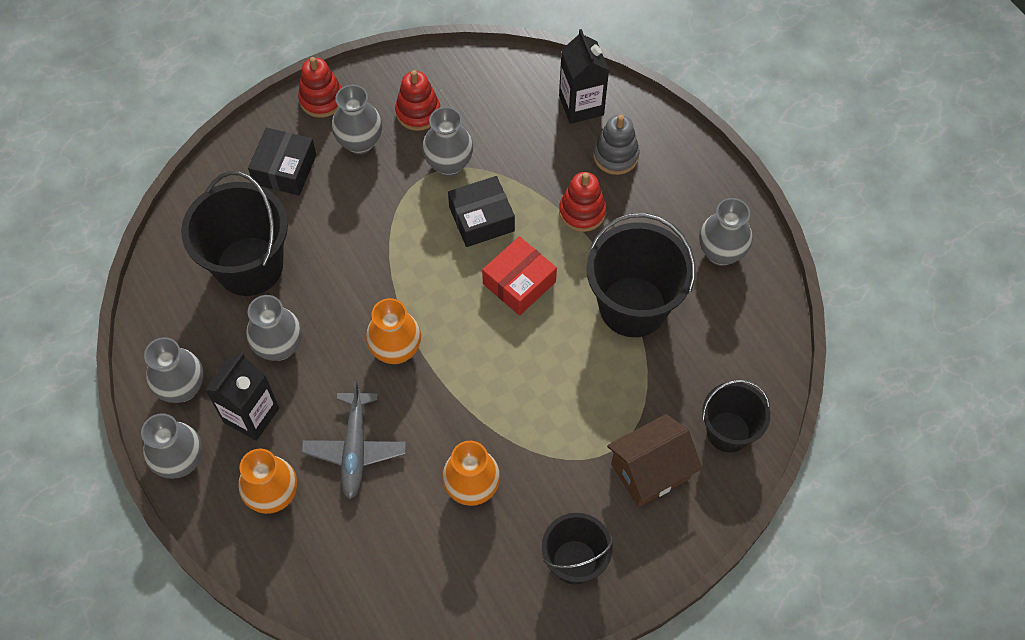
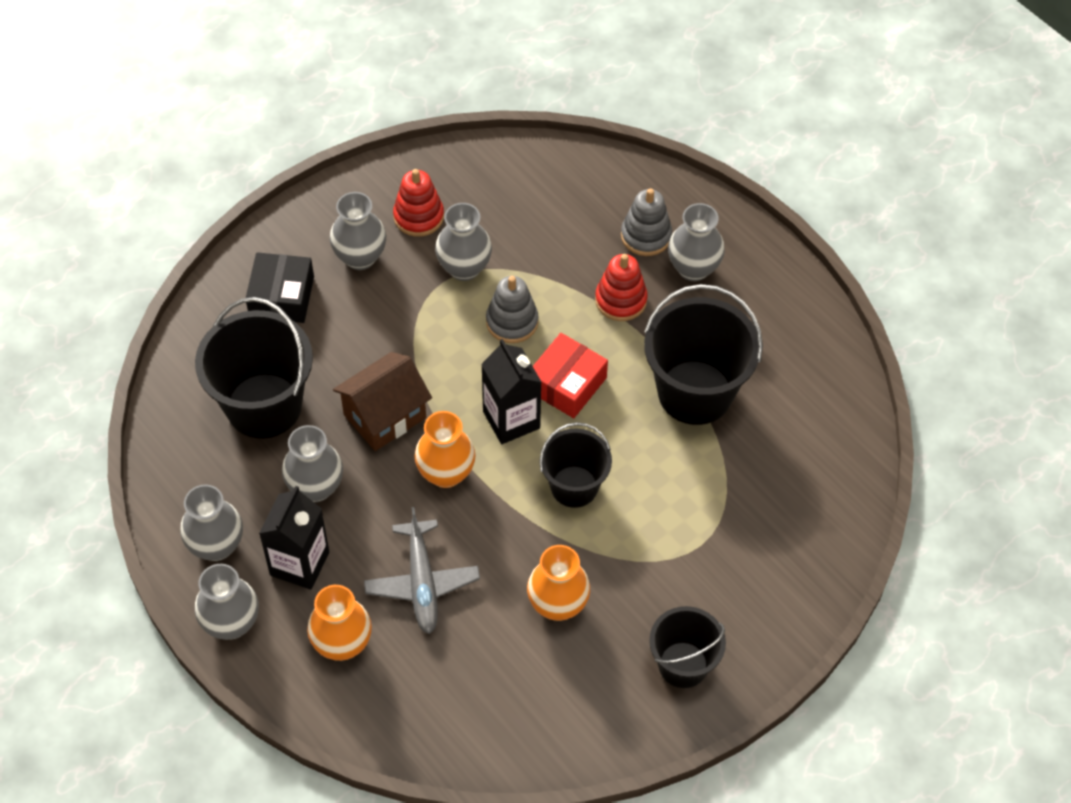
camera: 10 degrees left, 5 degrees down
red stacking toy [298,57,342,118] -> none
black box [448,176,515,247] -> grey stacking toy [486,276,538,343]
black carton [559,29,609,124] -> black carton moved to [481,339,541,444]
brown house [607,414,702,507] -> brown house moved to [333,352,432,451]
grey vase [699,198,752,266] -> grey vase moved to [668,203,725,281]
black bucket [702,380,770,453] -> black bucket moved to [540,422,612,508]

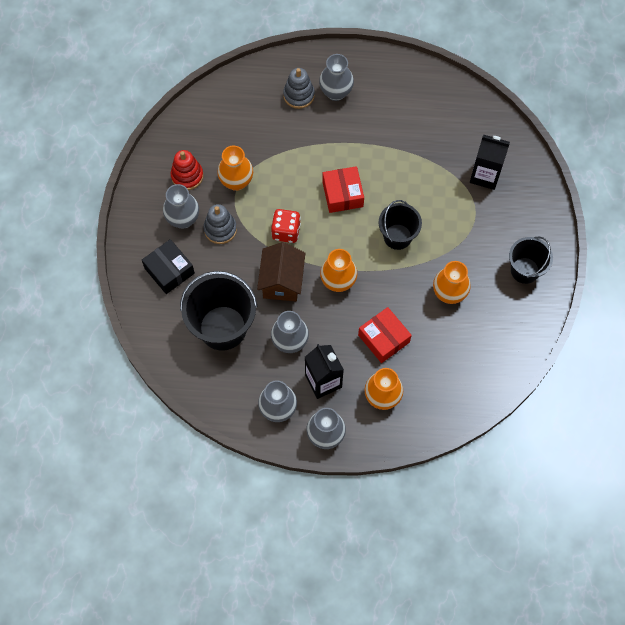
camera: 45 degrees left, 10 degrees up
grey plane [364,507,480,634] -> red box [358,307,412,363]
grey vase [435,203,492,281] -> orange vase [217,146,253,191]
black carton [481,339,541,444] -> black carton moved to [470,135,510,190]
grey stacking toy [486,276,538,343] -> grey stacking toy moved to [204,204,237,244]
red stacking toy [595,254,648,321] -> none
black bucket [644,284,763,425] -> none
none -> red dice [271,209,301,243]

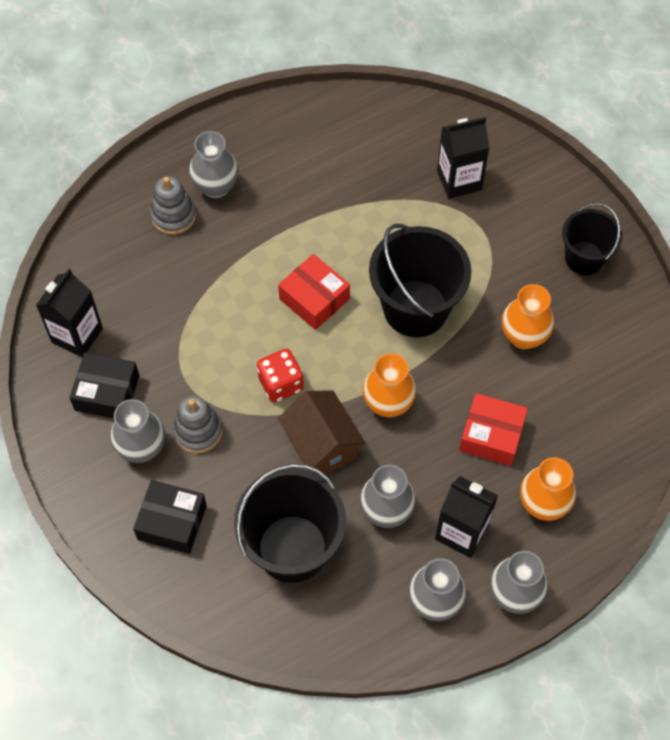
camera: 35 degrees left, 5 degrees down
red stacking toy [171,150,203,190] -> black box [69,353,139,418]
orange vase [217,146,253,191] -> none
black bucket [378,200,422,250] -> black bucket [369,224,471,337], size x1.63
none -> black carton [36,269,103,358]

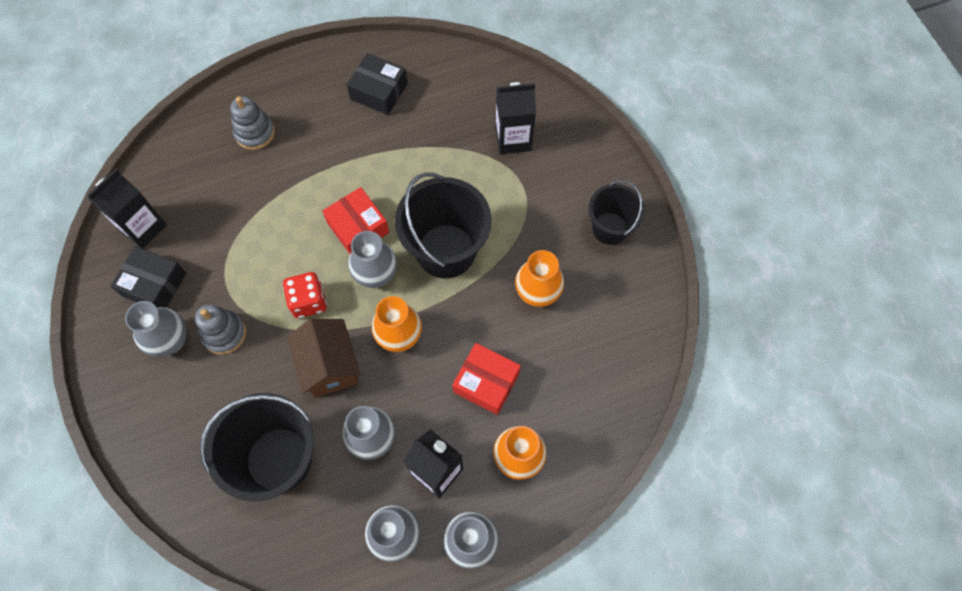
camera: 10 degrees right, 5 degrees up
black box [133,480,207,554] -> black box moved to [347,53,408,115]
grey vase [189,131,238,199] -> grey vase moved to [348,231,397,288]

